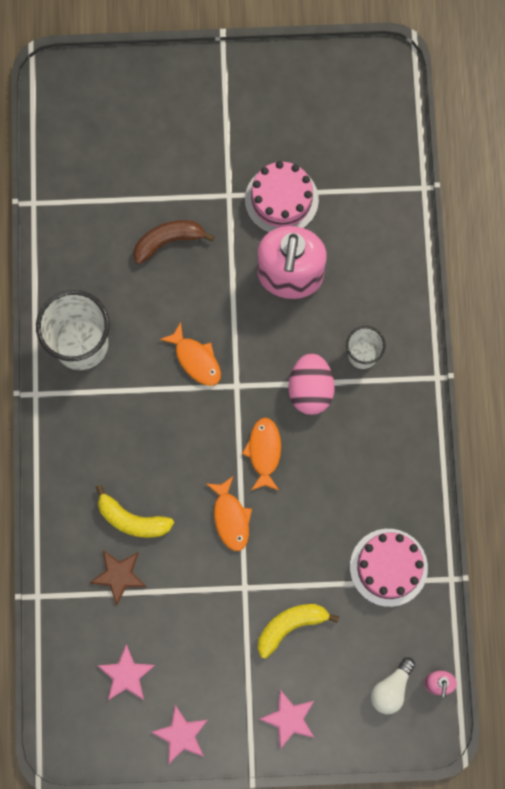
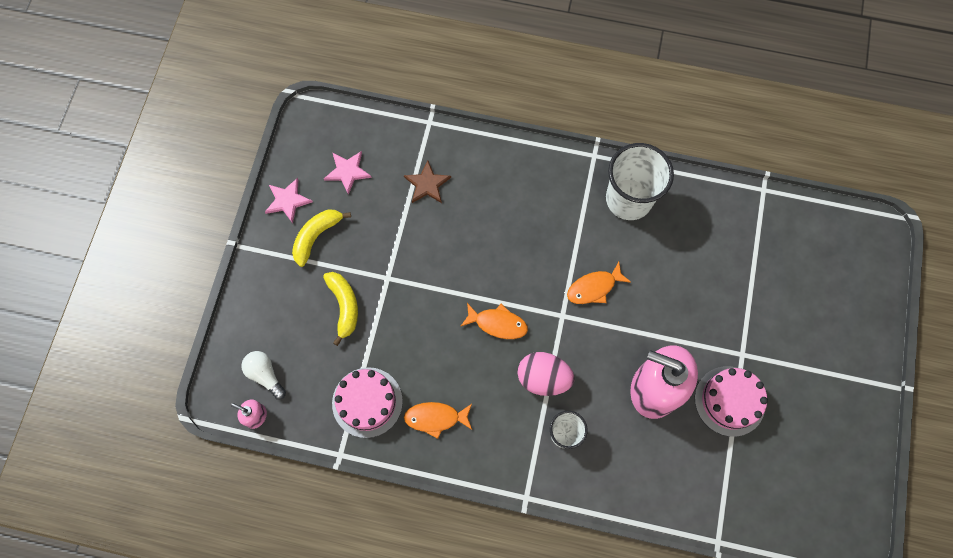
camera: 105 degrees right, 5 degrees down
yellow banana [96,485,174,538] -> yellow banana moved to [292,210,351,267]
brown banana [133,220,214,264] -> none
orange fish [207,476,252,551] -> orange fish moved to [404,402,472,439]
pink star [260,690,314,749] -> none

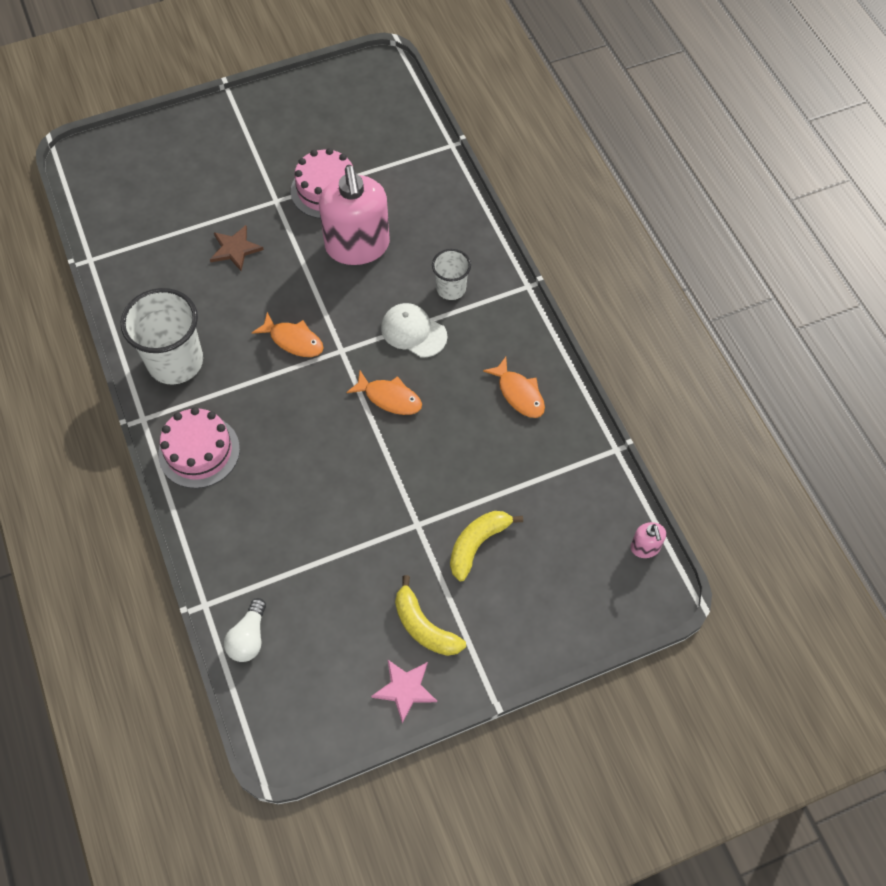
camera: 125 degrees left, 10 degrees down
white light bulb [241,351,286,399] -> white light bulb moved to [224,598,266,662]
yellow banana [292,210,351,267] -> yellow banana turned 45 degrees clockwise [395,575,466,656]
pink star [324,151,372,195] -> none
pink cake [332,367,403,438] -> pink cake moved to [158,407,240,488]
brown star [404,161,451,203] -> brown star moved to [210,225,264,271]
orange fish [460,303,528,339] -> orange fish turned 135 degrees clockwise [346,371,422,415]
pink egg [517,352,574,396] -> white cap [381,303,447,358]

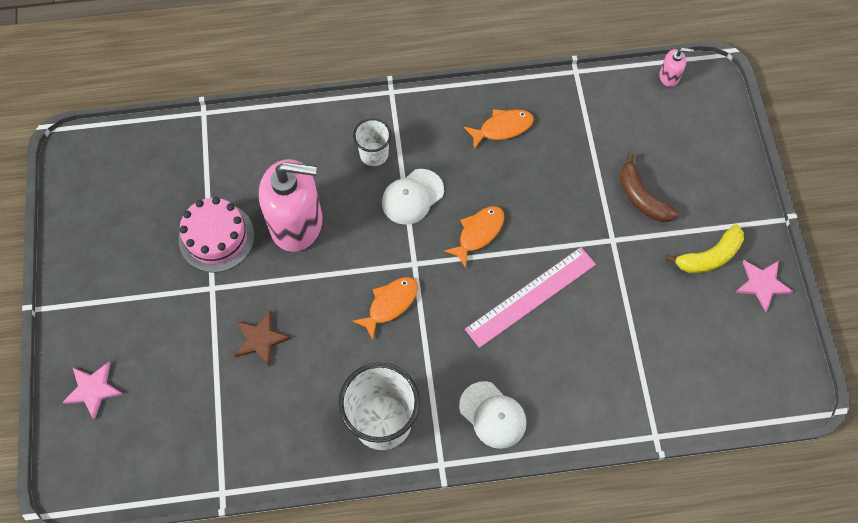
camera: 75 degrees left, 5 degrees up
pink cake [158,407,240,488] -> white cap [459,381,527,449]
white light bulb [224,598,266,662] -> none
yellow banana [450,511,523,581] -> brown banana [619,153,679,222]
none -> pink star [62,362,123,420]
none -> pink ruler [465,247,596,348]

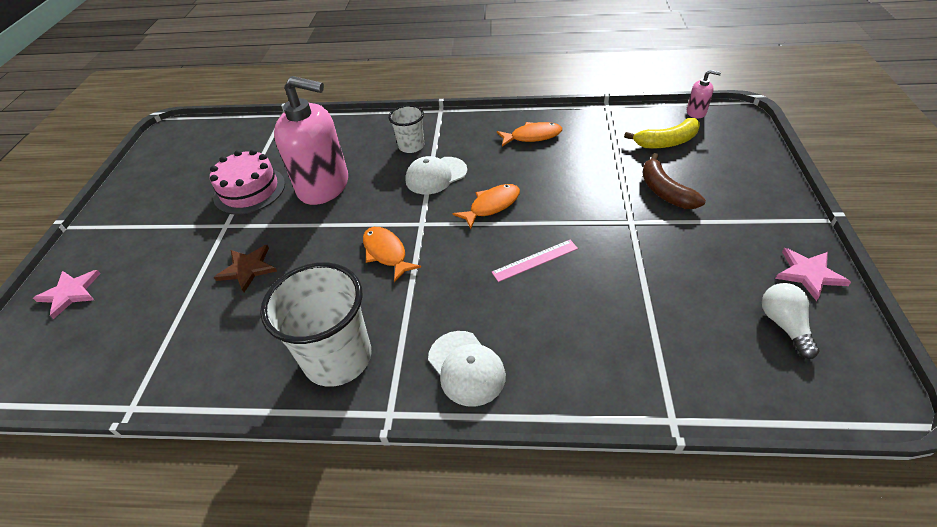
camera: 15 degrees right, 20 degrees down
orange fish [352,277,418,340] -> orange fish turned 90 degrees counterclockwise [363,227,421,282]
pink ruler [465,247,596,348] -> pink ruler [492,240,578,282], size x0.56
yellow banana [665,224,744,273] -> yellow banana moved to [624,118,700,149]
none -> white light bulb [762,283,820,359]

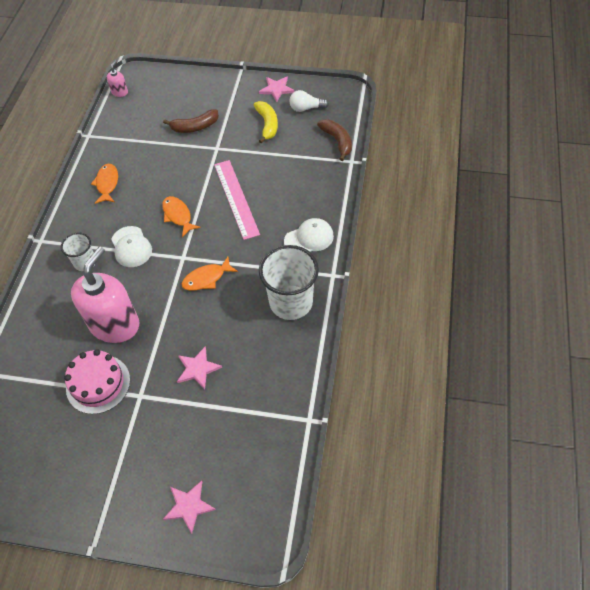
camera: 85 degrees left, 10 degrees up
brown star [214,245,277,292] -> pink star [177,347,222,389]
pink ruler [492,240,578,282] -> pink ruler [214,160,260,240], size x1.78
yellow banana [624,118,700,149] -> yellow banana moved to [254,101,278,144]
none -> brown banana [317,119,352,161]

